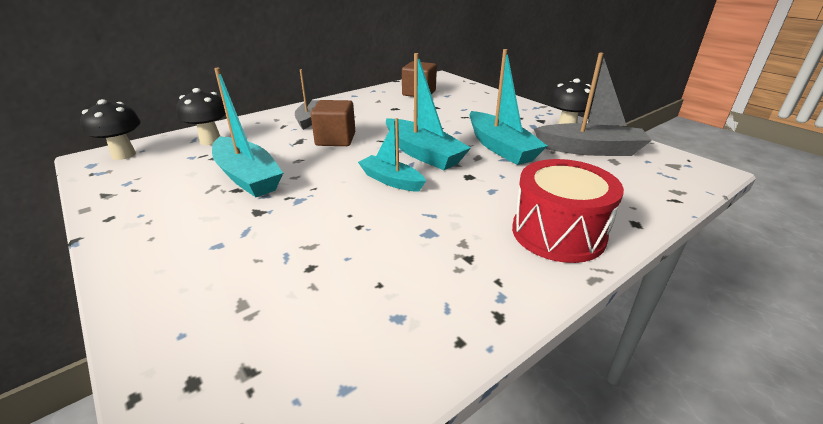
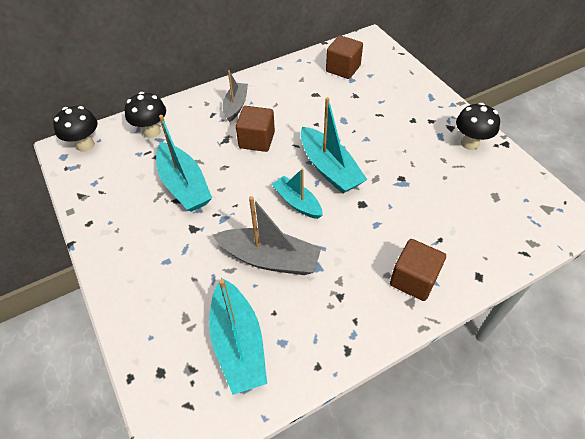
camera: 10 degrees right, 20 degrees up
turquoise boat [469,49,547,165] -> turquoise boat moved to [209,278,267,395]
red drum [512,159,624,263] -> brown cube [390,239,446,301]
grey boat [534,53,652,156] -> grey boat moved to [213,196,321,275]

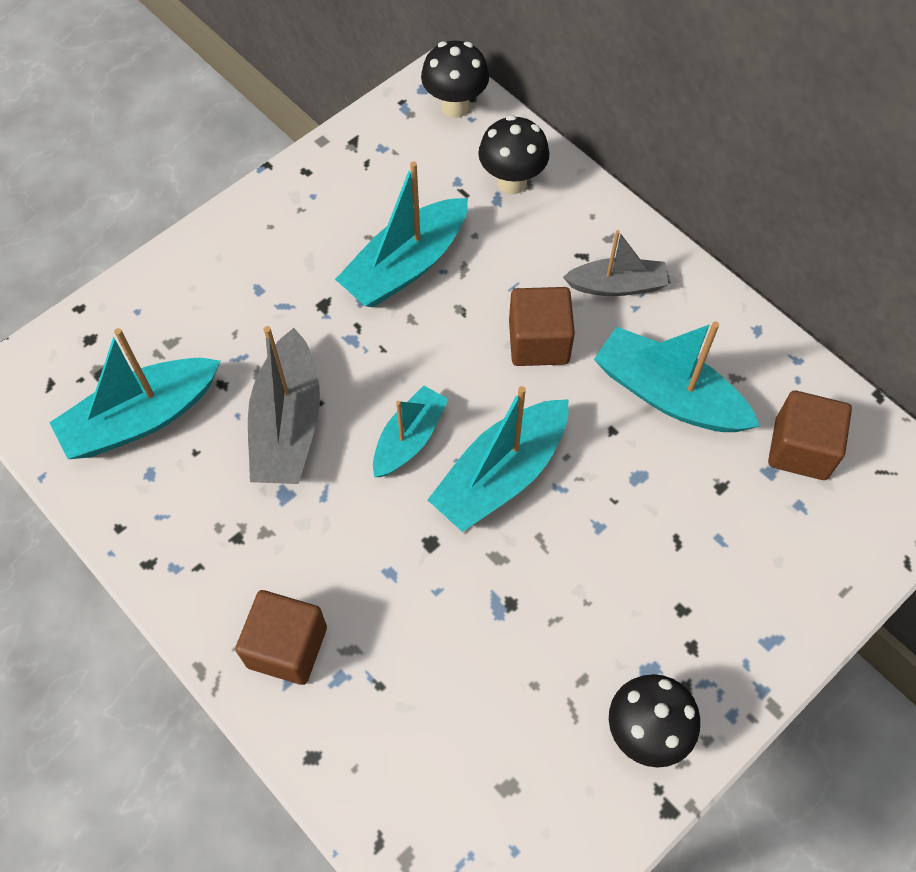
camera: 75 degrees right, 10 degrees up
none -> turquoise boat [594,322,760,432]

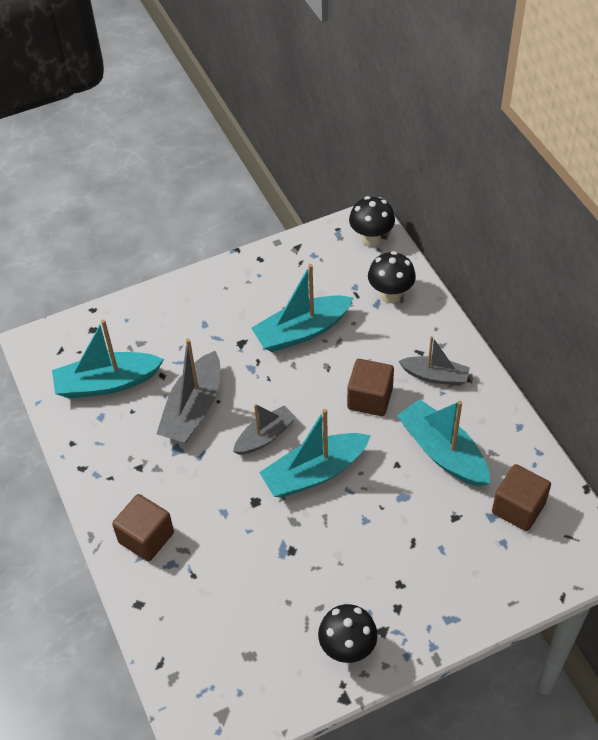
camera: 20 degrees right, 10 degrees down
turquoise boat [373,386,449,477] -> grey boat [233,404,296,455]

